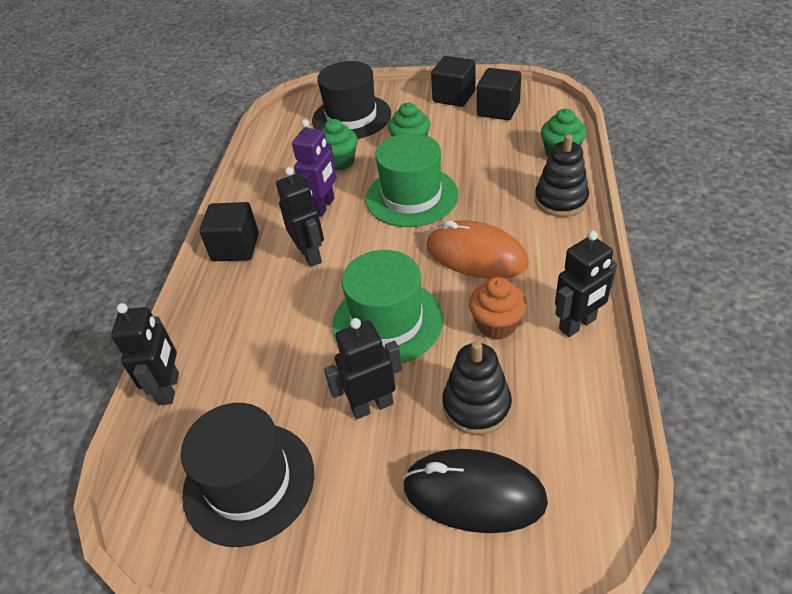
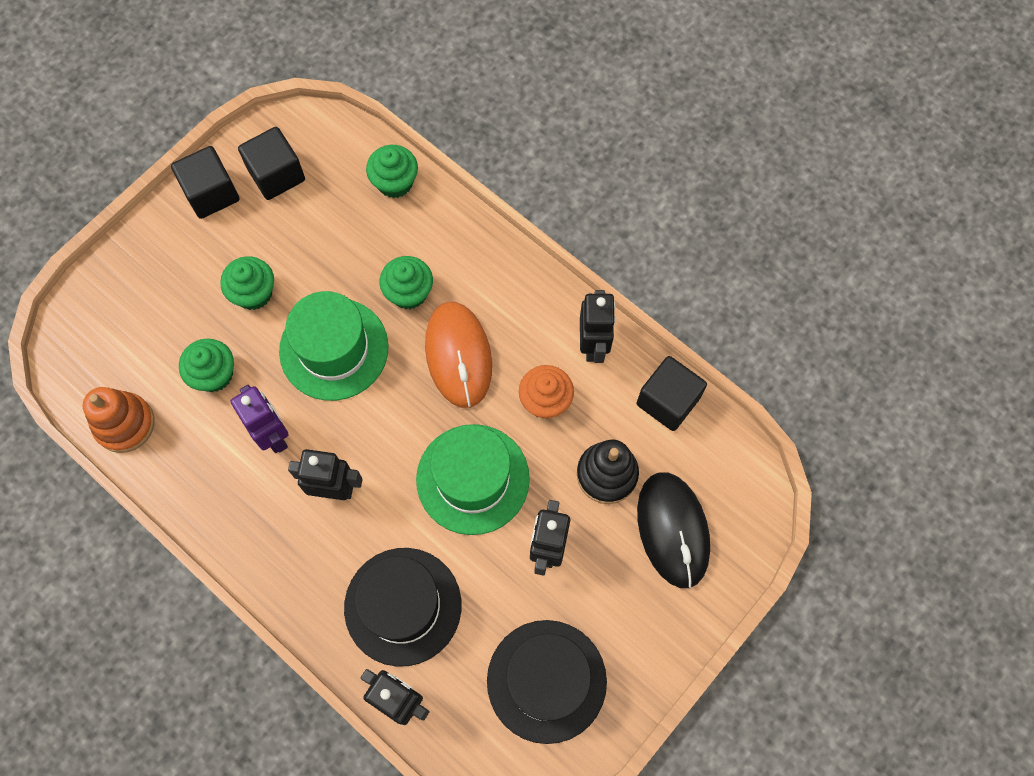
camera: 60 degrees left, 25 degrees up
black cube [199,202,259,261] -> black cube moved to [636,356,707,431]
black hat [312,61,391,139] -> black hat moved to [344,548,462,667]
black mouse [403,449,548,533] -> black mouse turned 60 degrees counterclockwise [637,472,710,588]
orange mouse [426,220,529,279] -> orange mouse turned 75 degrees counterclockwise [425,302,492,408]
black stacking toy [535,134,589,217] -> none
none -> orange stacking toy [83,387,154,453]
none -> green cupcake [379,256,433,309]

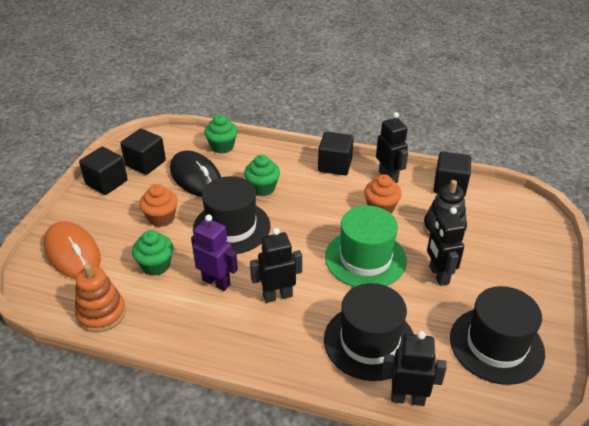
camera: 25 degrees left, 30 degrees down
green cupcake [220,256,274,310] -> orange cupcake [139,184,178,227]
green hat [279,291,389,401] -> black hat [193,176,270,254]
orange mouse [425,302,492,408] -> orange mouse moved to [44,221,101,279]
black mouse [637,472,710,588] -> black mouse moved to [170,150,221,197]
none -> black cube [318,132,354,175]

